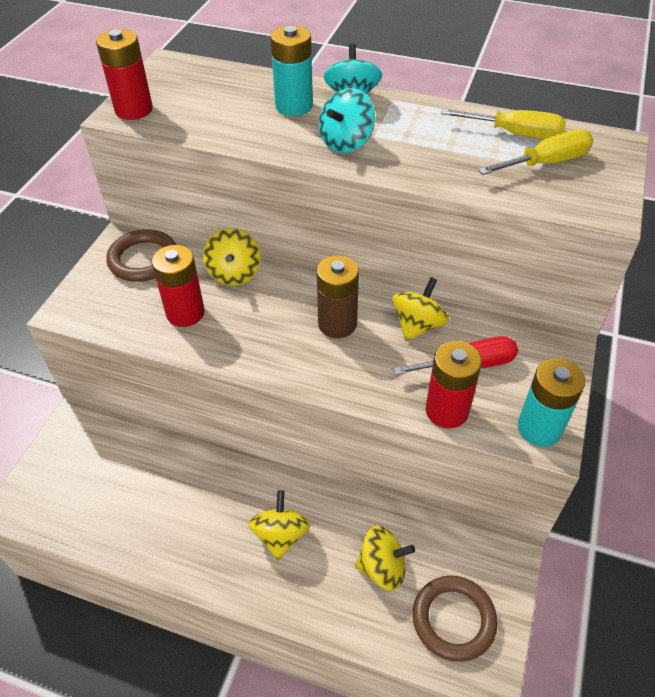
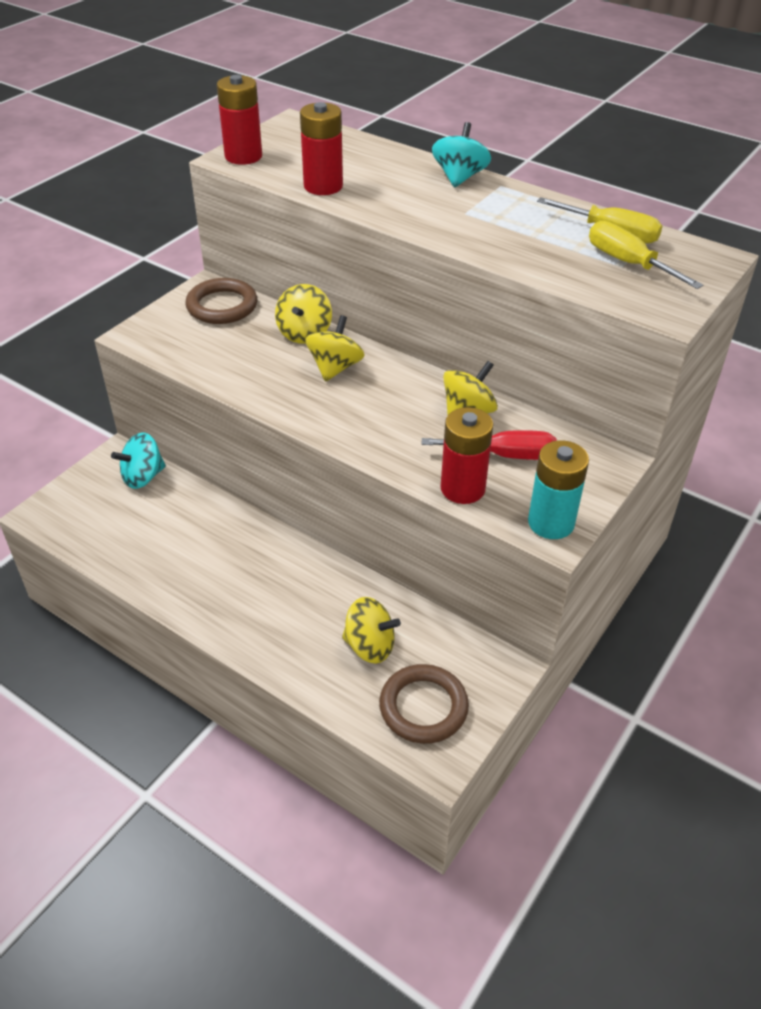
camera: 15 degrees right, 5 degrees down
red battery [152,245,205,327] -> red battery moved to [300,102,343,195]
yellow spinning top [248,490,311,560] -> yellow spinning top moved to [305,315,365,382]
turquoise battery [270,25,313,116] -> none
brown battery [317,255,359,338] -> none
turquoise spinning top [319,88,375,153] -> turquoise spinning top moved to [111,433,166,489]
yellow screwdriver [478,129,593,175] -> yellow screwdriver turned 120 degrees counterclockwise [589,221,703,289]

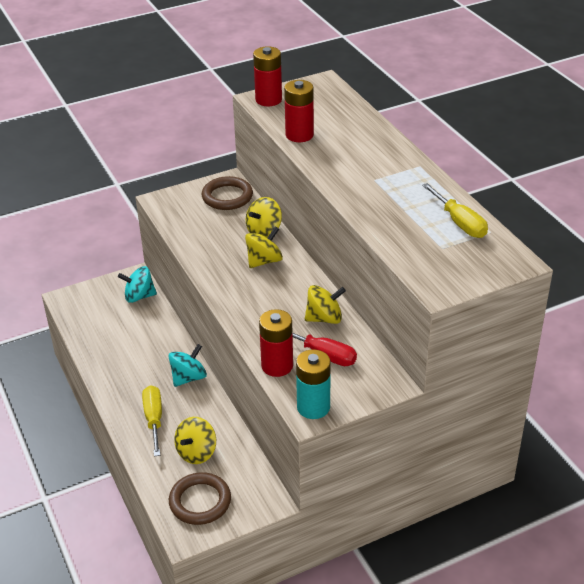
camera: 30 degrees right, 5 degrees down
yellow spinning top [342,597,401,663] -> yellow spinning top turned 75 degrees clockwise [174,417,216,464]
turquoise spinning top [432,122,491,188] -> turquoise spinning top moved to [168,344,207,387]
yellow screwdriver [589,221,703,289] -> yellow screwdriver moved to [142,385,162,456]

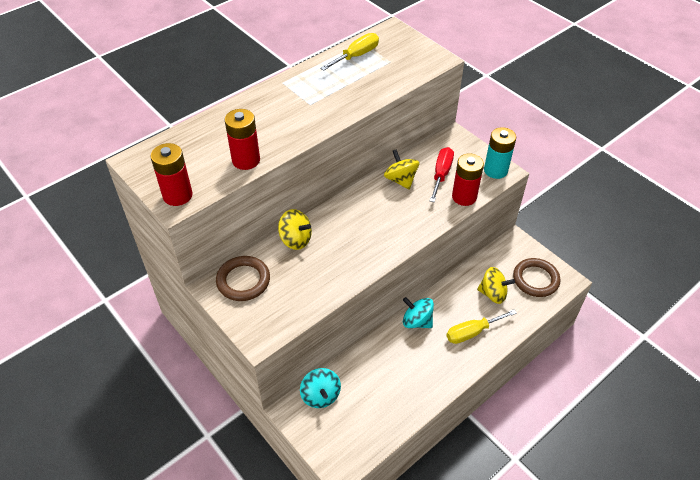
camera: 105 degrees left, 10 degrees up
yellow spinning top [245,226,283,268] -> none

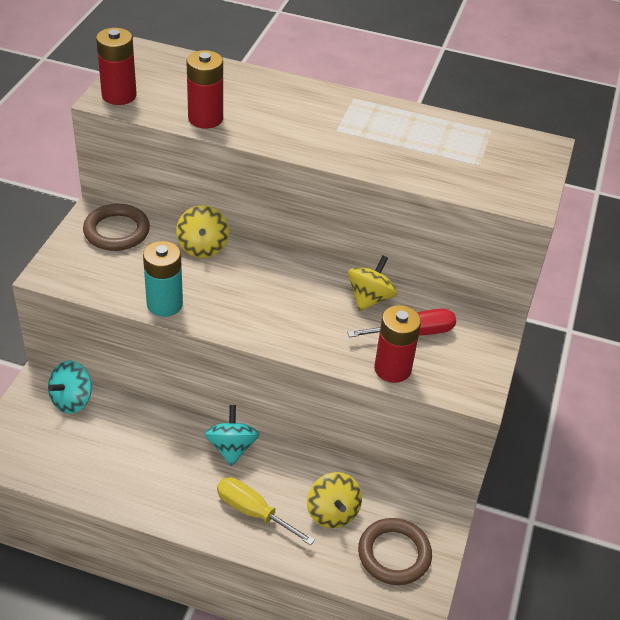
camera: 55 degrees right, 5 degrees down
yellow screwdriver [320,33,379,71] -> none
turquoise battery [484,127,516,179] -> turquoise battery moved to [143,241,183,317]

